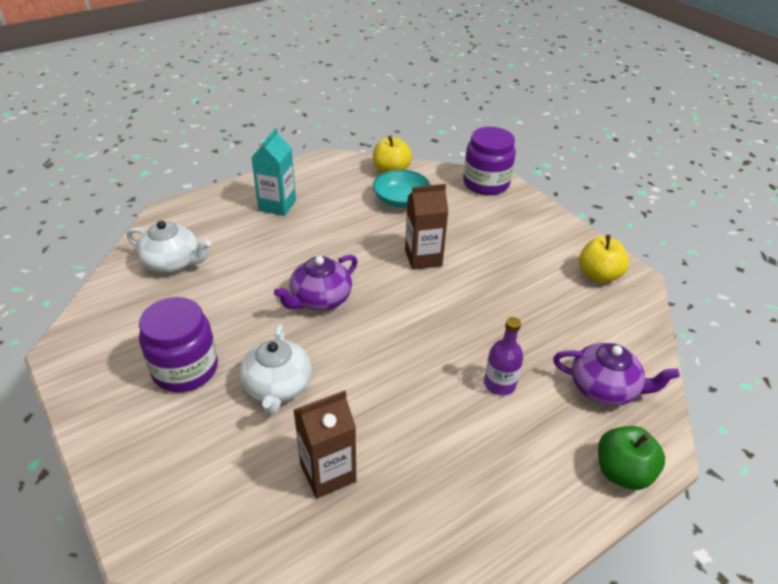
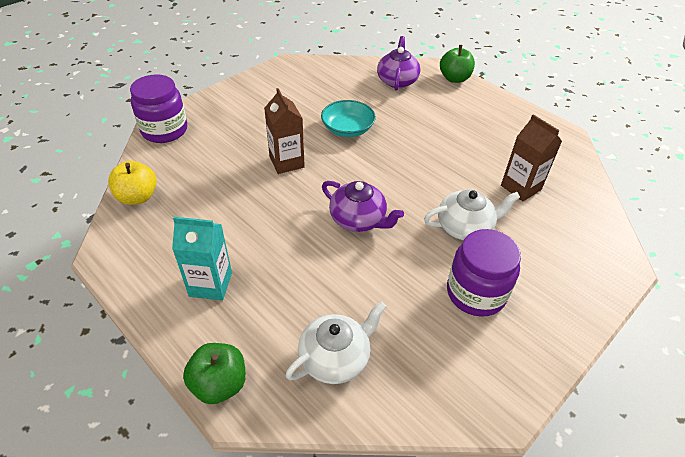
camera: 100 degrees left, 5 degrees up
white teapot [127,220,211,273] -> white teapot turned 45 degrees clockwise [285,301,387,384]
turquoise bowl [373,170,431,208] -> turquoise bowl moved to [321,100,376,137]
purple bottle [484,317,523,395] -> none
yellow apple [579,235,629,283] -> none
none -> green apple [183,343,246,404]

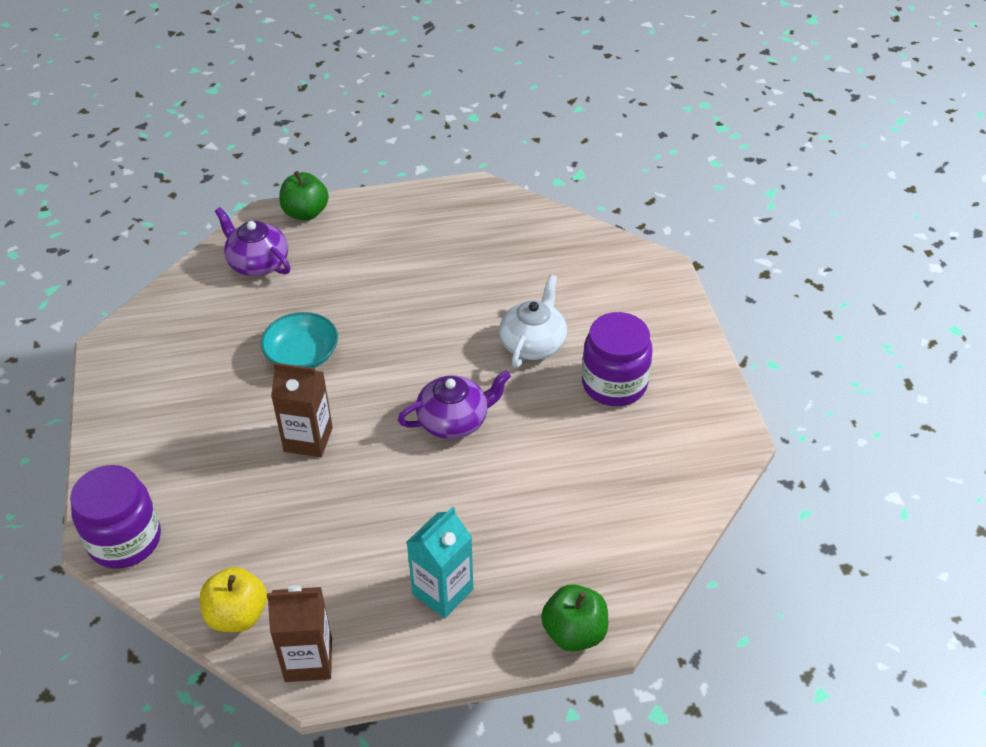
camera: 55 degrees left, 0 degrees up
white teapot [285,301,387,384] -> none
brown carton [501,114,562,201] -> brown carton moved to [267,585,332,682]

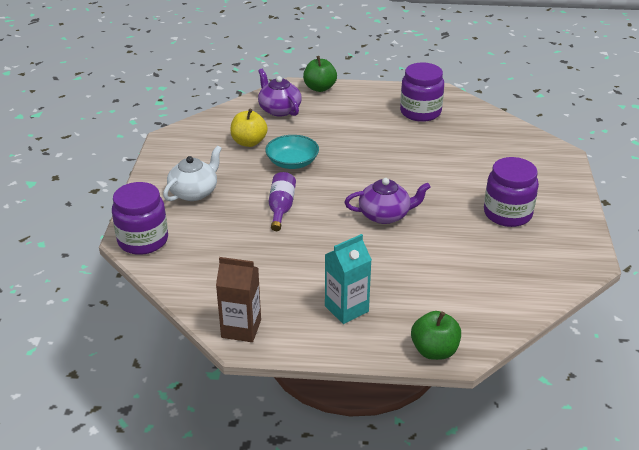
camera: 15 degrees right, 10 degrees down
yellow apple [200,567,267,632] -> yellow apple moved to [230,109,268,147]
brown carton [271,363,333,457] -> purple bottle [269,172,296,231]
white teapot [499,275,567,368] -> white teapot moved to [163,146,222,201]
none -> purple jar [400,62,444,122]

